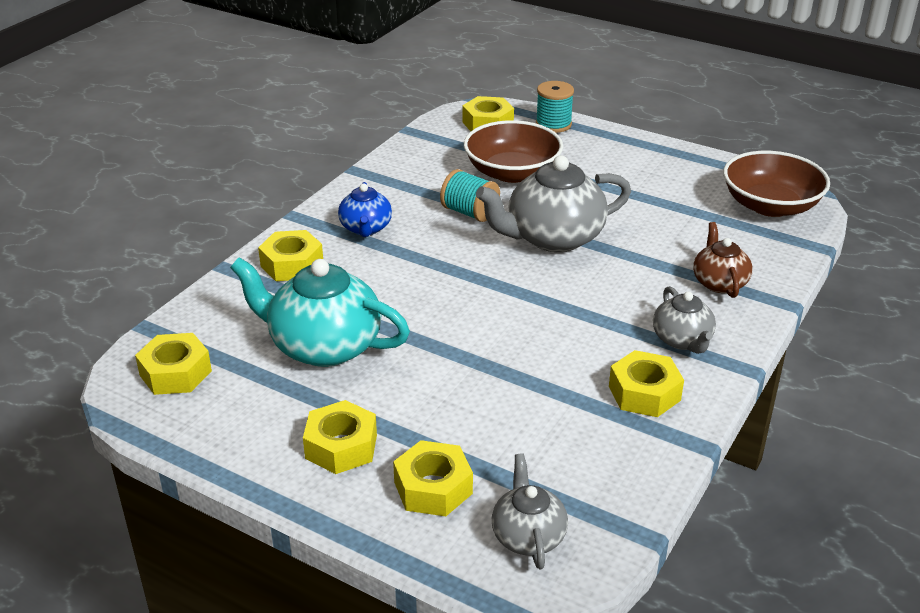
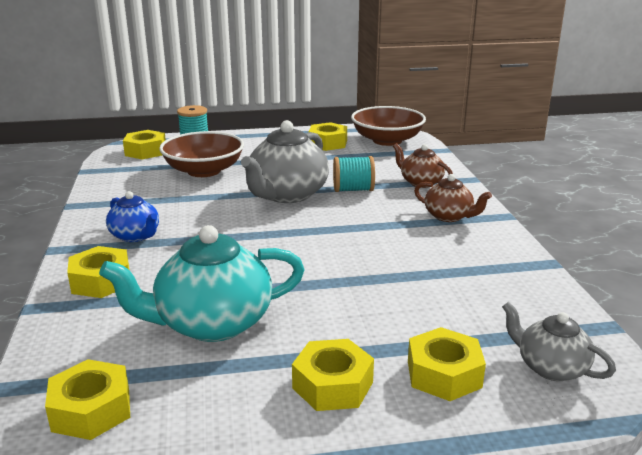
camera: 40 degrees left, 10 degrees down
turquoise spool [440,169,500,222] -> turquoise spool moved to [333,156,375,192]
yellow nut [609,350,684,417] -> yellow nut moved to [308,122,347,151]
grey teapot [653,286,716,354] -> brown teapot [414,174,492,222]

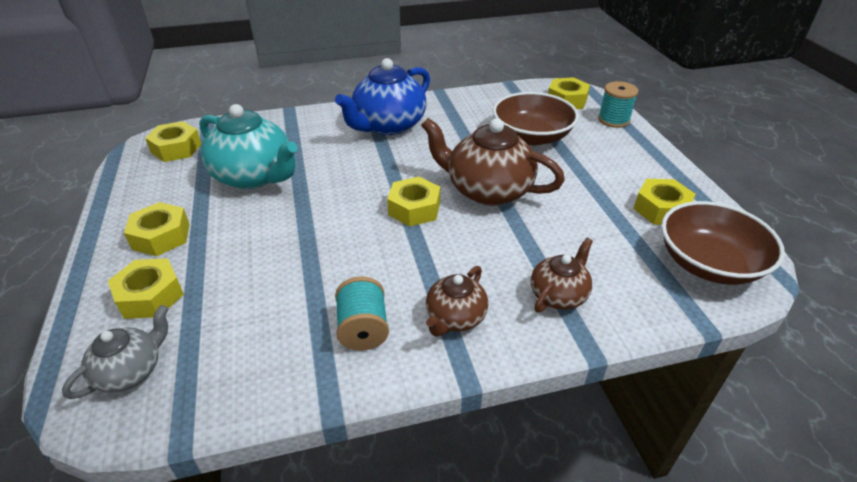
camera: 85 degrees right, 15 degrees up
yellow nut [67,246,130,298] -> yellow nut moved to [387,177,440,227]
turquoise teapot [99,225,305,342] -> turquoise teapot turned 150 degrees clockwise [199,104,298,189]
blue teapot [106,191,159,242] -> blue teapot [335,58,430,135], size x1.80
grey teapot [241,120,329,203] -> brown teapot [421,118,565,206]
turquoise spool [333,156,375,192] -> turquoise spool moved to [335,276,389,351]

